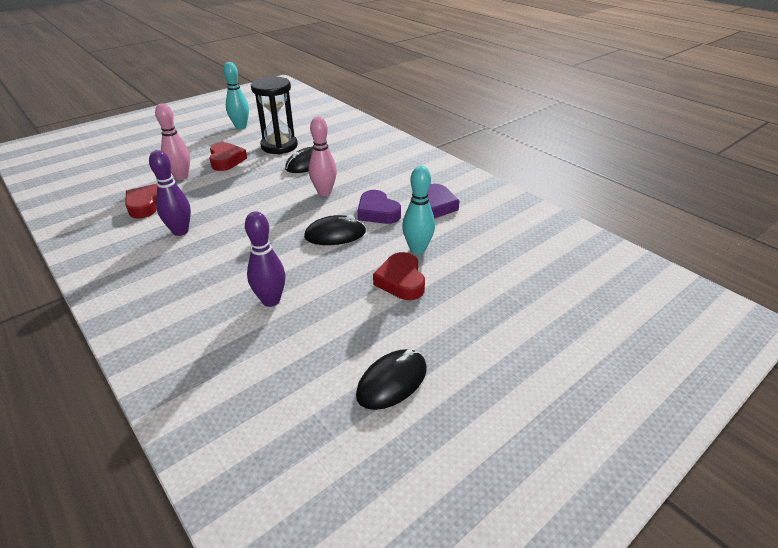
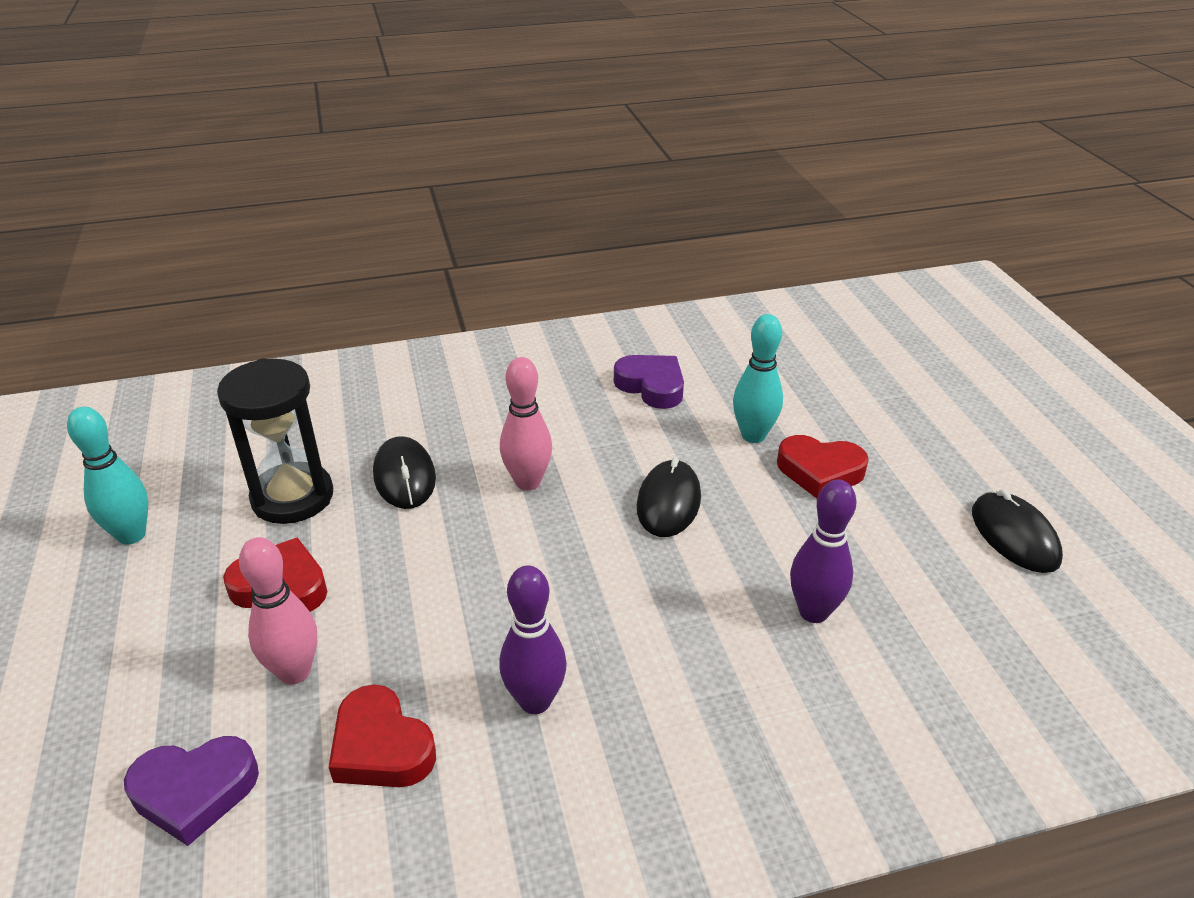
camera: 65 degrees left, 0 degrees up
purple heart [358,190,401,224] -> purple heart moved to [124,736,259,846]

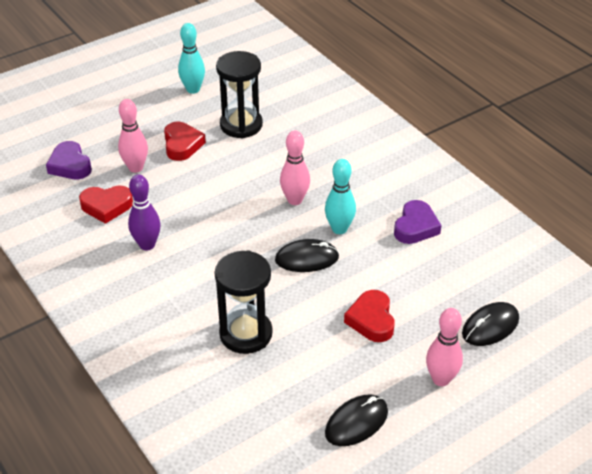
camera: 70 degrees right, 5 degrees up
red heart [329,685,436,787] -> red heart turned 120 degrees counterclockwise [79,186,133,224]
black mouse [373,436,436,509] -> black mouse moved to [462,302,519,346]
turquoise bowling pin [733,314,783,443] -> turquoise bowling pin moved to [325,159,356,234]
purple bowling pin [790,480,857,623] -> black hourglass [215,250,273,354]
none -> pink bowling pin [426,308,463,386]

